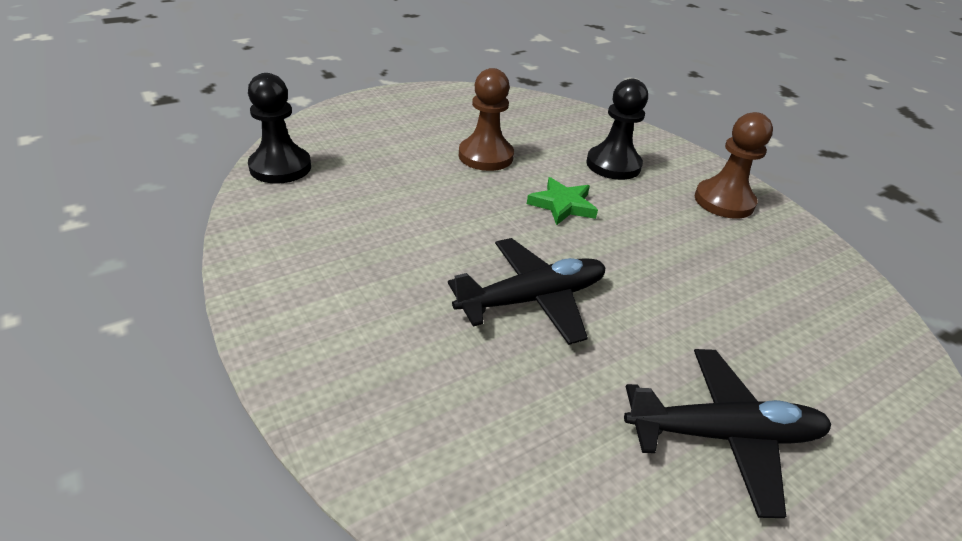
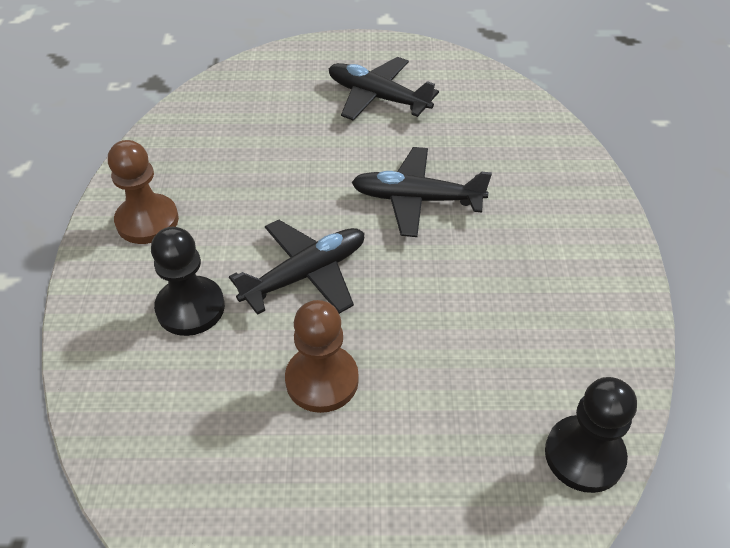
camera: 145 degrees left, 10 degrees up
green star [527,177,598,225] -> black plane [229,220,365,315]

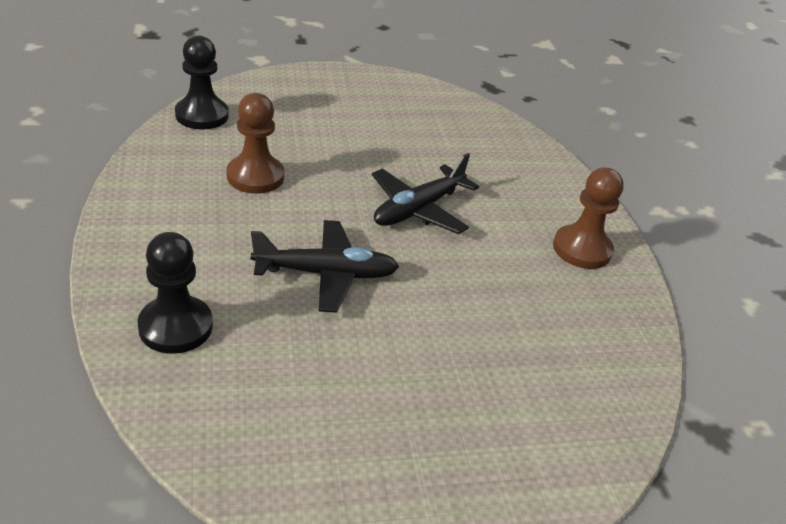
camera: 165 degrees right, 10 degrees down
black pawn [151,227,225,336] -> black pawn moved to [137,232,213,354]
brown pawn [285,300,359,413] -> brown pawn moved to [226,93,285,194]
black plane [329,57,439,121] -> none

